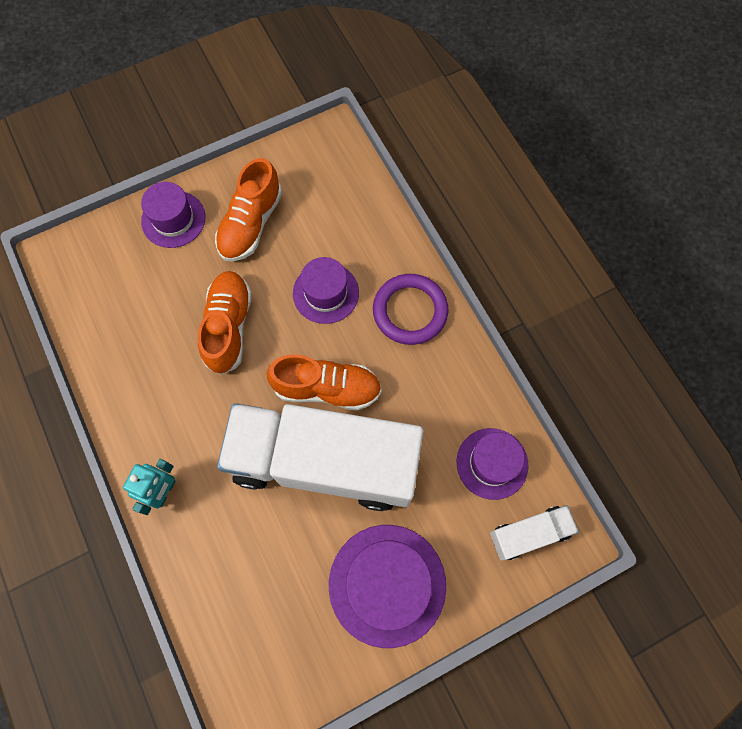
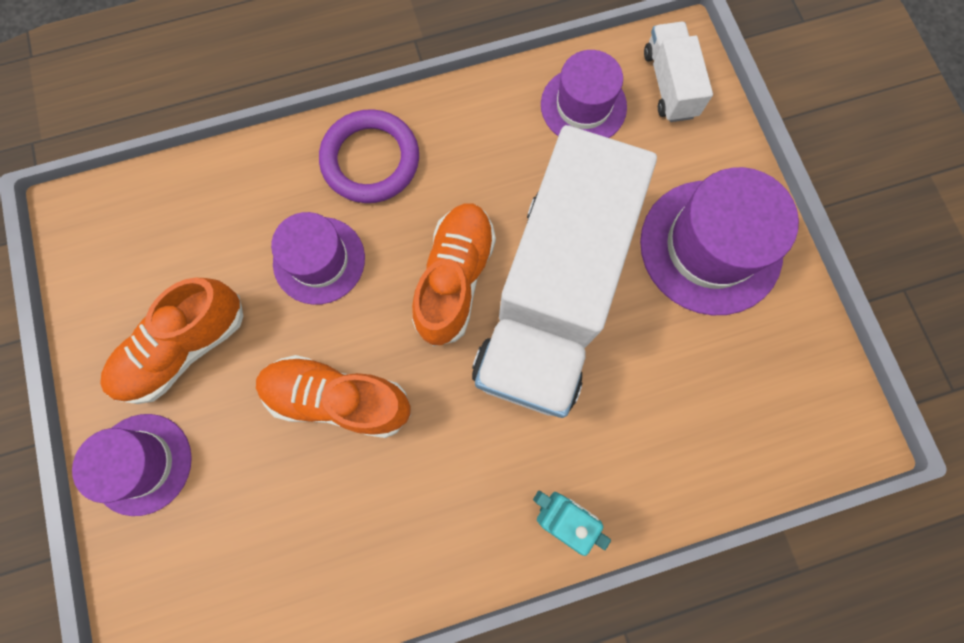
camera: 80 degrees left, 5 degrees up
orange shoe [215,158,282,262] -> orange shoe turned 105 degrees clockwise [100,278,243,404]

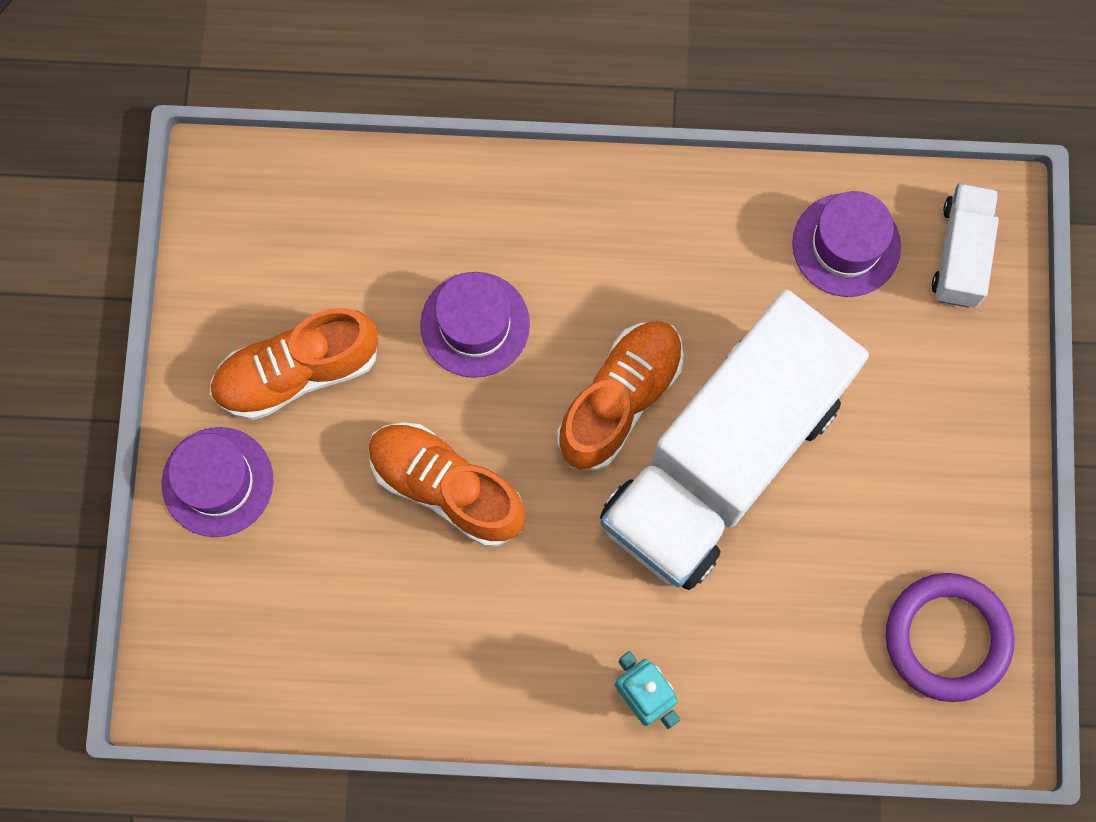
camera: 20 degrees right, 0 degrees up
purple ring [319,109,419,203] -> purple ring moved to [886,573,1015,702]
purple hat [640,167,799,315] -> none

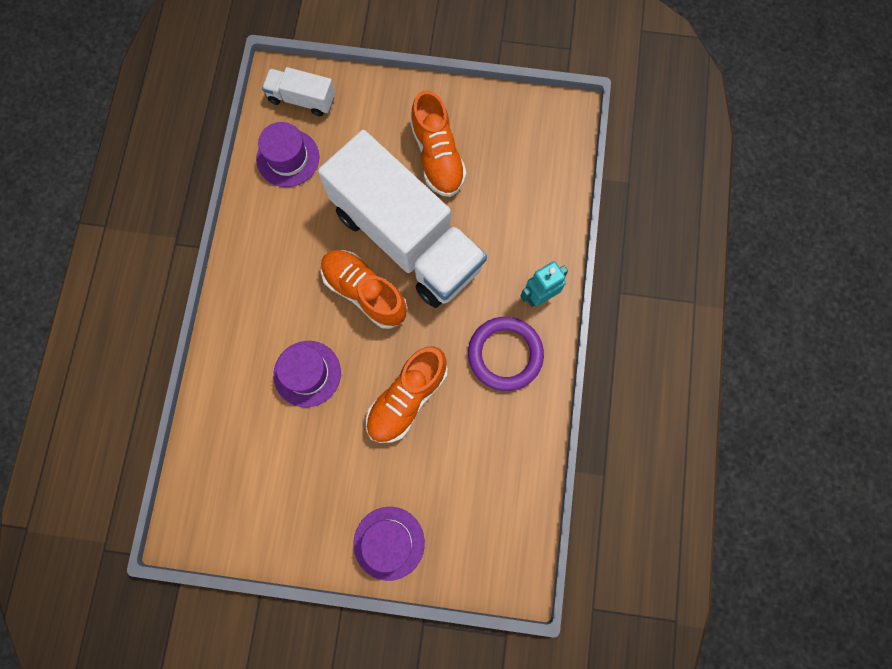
camera: 85 degrees left, 0 degrees up
orange shoe [210,308,378,420] -> orange shoe moved to [410,90,467,197]
purple ring [886,573,1015,702] -> purple ring moved to [468,317,544,391]

